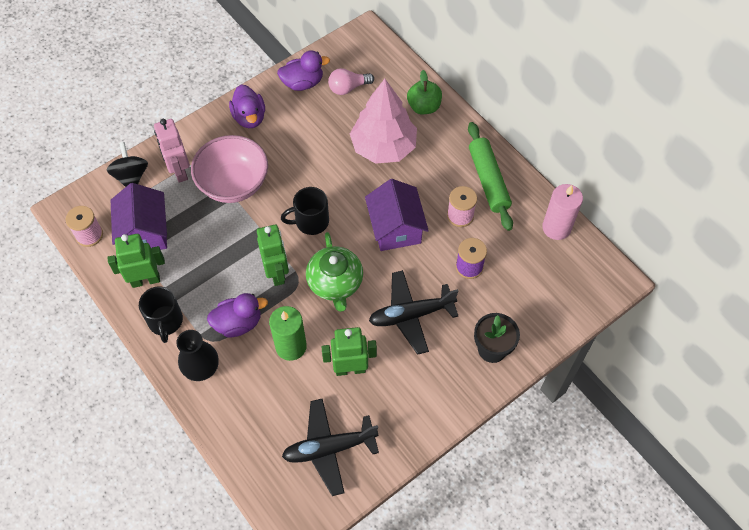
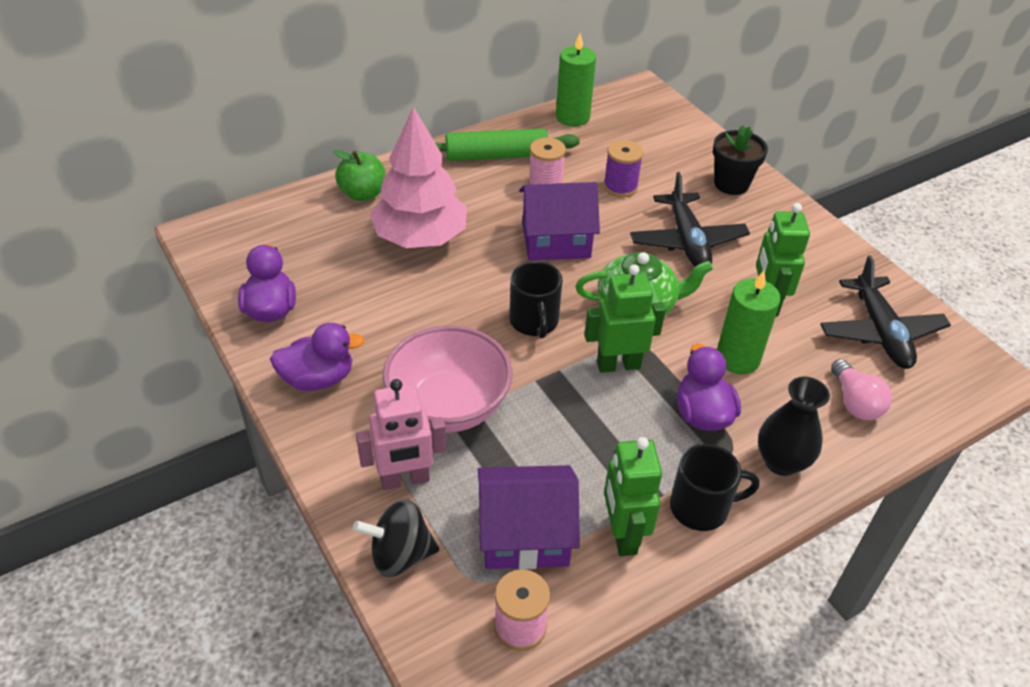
camera: 85 degrees left, 15 degrees down
pink light bulb [328,68,374,95] -> pink light bulb moved to [831,359,892,420]
pink candle [542,184,583,240] -> green candle [556,33,596,127]

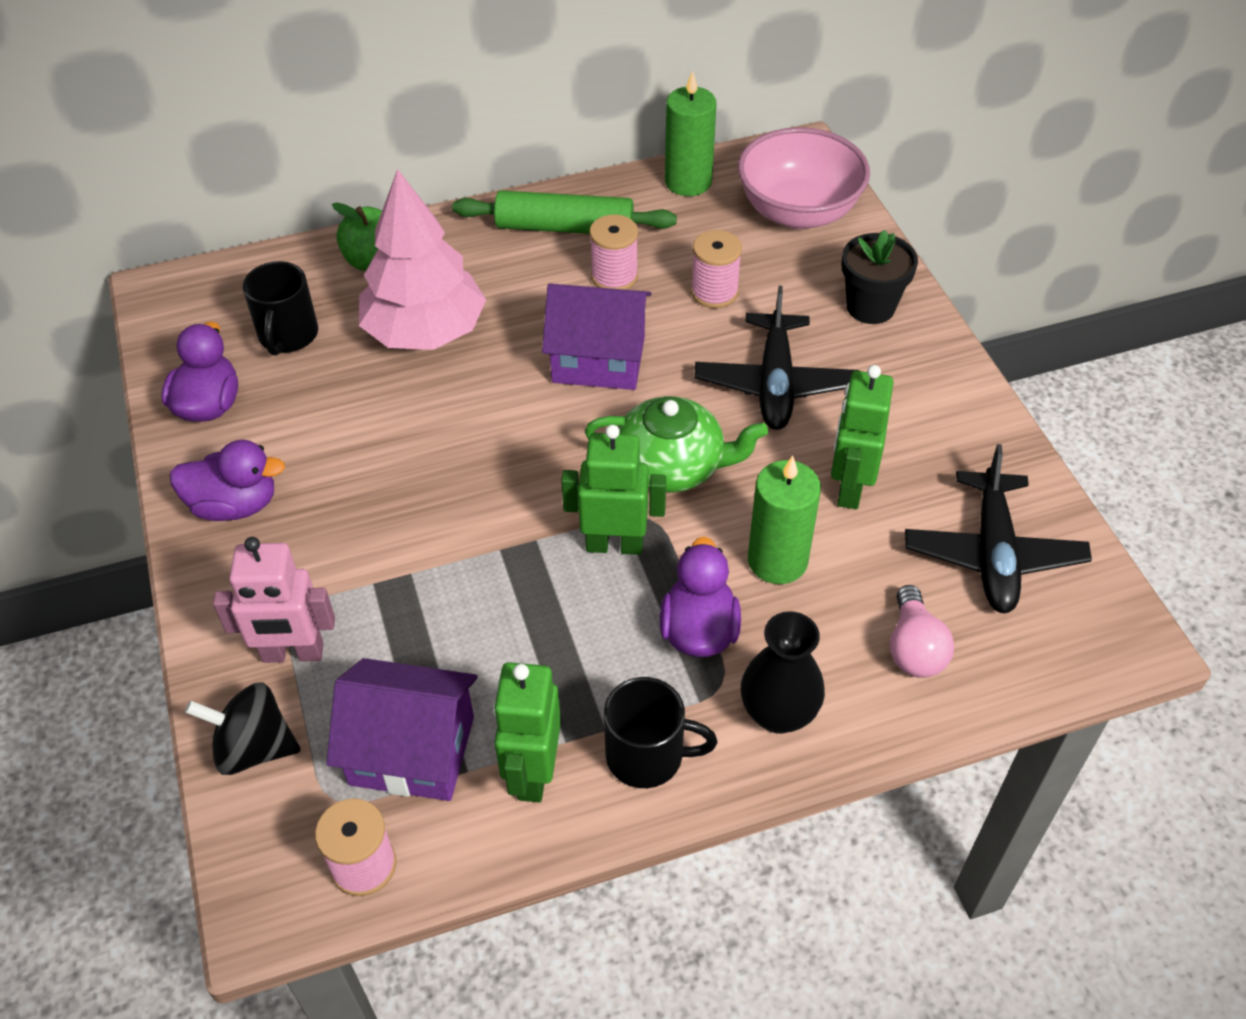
camera: 15 degrees right, 5 degrees up
pink bowl [383,325,513,433] -> pink bowl moved to [738,127,870,229]
black mug [509,261,563,339] -> black mug moved to [243,261,318,356]
purple spool [603,140,643,197] -> pink spool [691,230,742,308]

